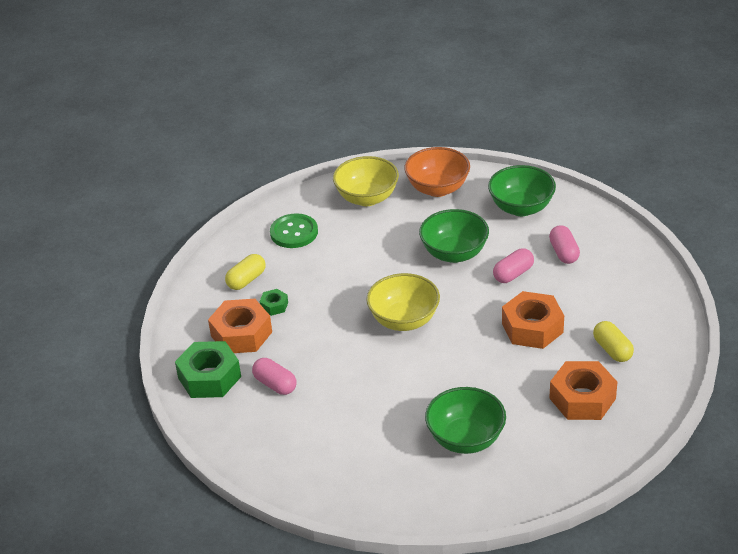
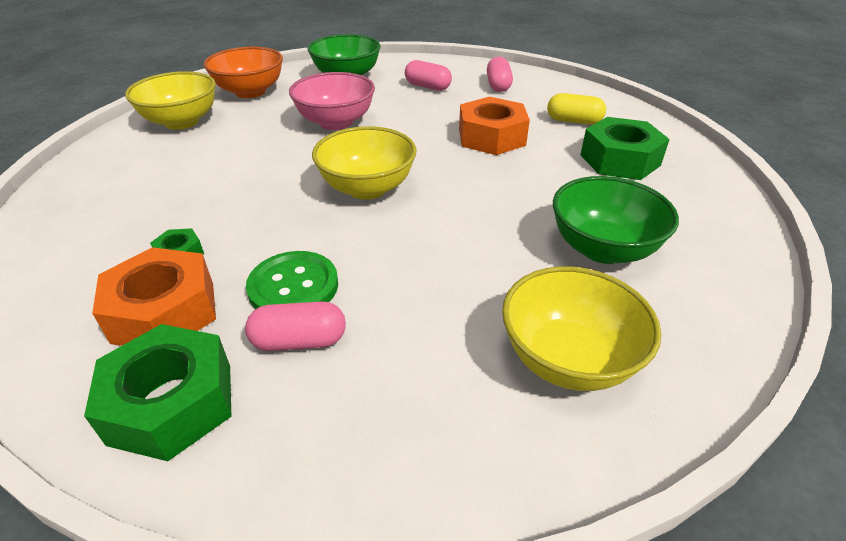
camera: 50 degrees left, 0 degrees up
yellow capsule [225,254,266,290] -> none
green button [270,213,318,248] -> green button moved to [246,251,338,309]
green bowl [419,209,489,263] -> pink bowl [289,72,375,130]
pink capsule [493,248,534,283] -> pink capsule moved to [487,57,513,92]
orange nut [549,361,617,420] -> green nut [580,117,670,180]
none -> yellow bowl [502,266,661,391]

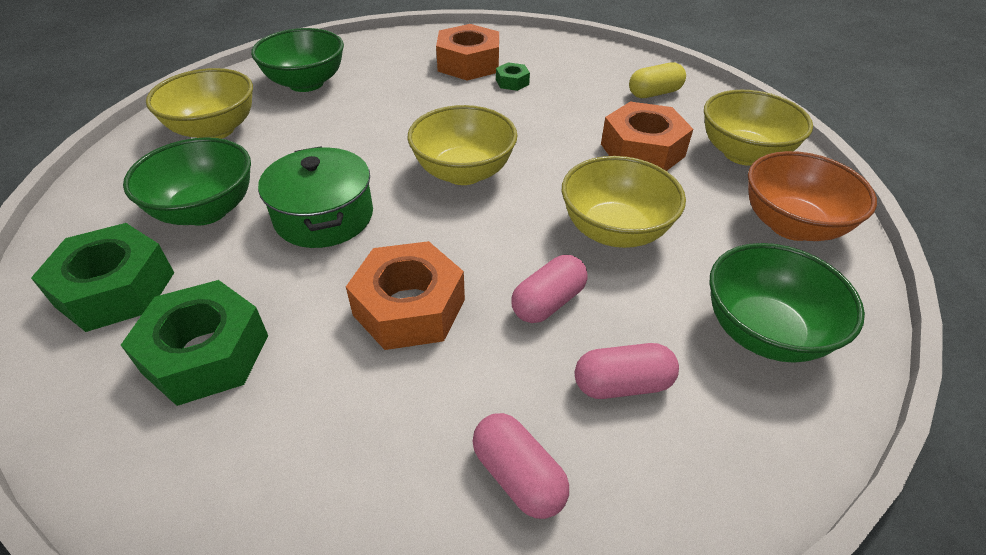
camera: 140 degrees right, 5 degrees up
green nut [84,324,231,461] -> green nut moved to [31,223,174,332]
pink capsule [245,301,346,351] -> pink capsule moved to [511,255,588,323]
green button [246,251,338,309] -> none
pink bowl [289,72,375,130] -> yellow bowl [562,156,686,248]
yellow capsule [547,93,606,125] -> yellow capsule moved to [629,62,686,98]
none -> green bowl [251,28,344,92]
none -> green pot [258,146,373,248]
none -> orange nut [601,102,693,171]

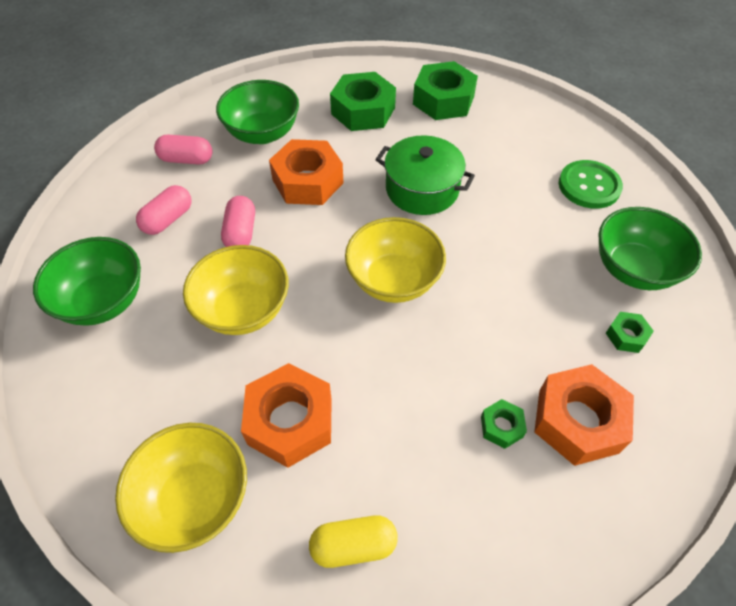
camera: 135 degrees right, 10 degrees up
green bowl [123,137,251,226] -> green bowl moved to [216,80,299,144]
yellow bowl [146,68,253,139] -> green button [559,160,623,209]
yellow capsule [629,62,686,98] -> yellow capsule turned 60 degrees clockwise [309,515,398,568]
orange bowl [748,151,877,241] -> none
none -> green nut [606,312,654,353]

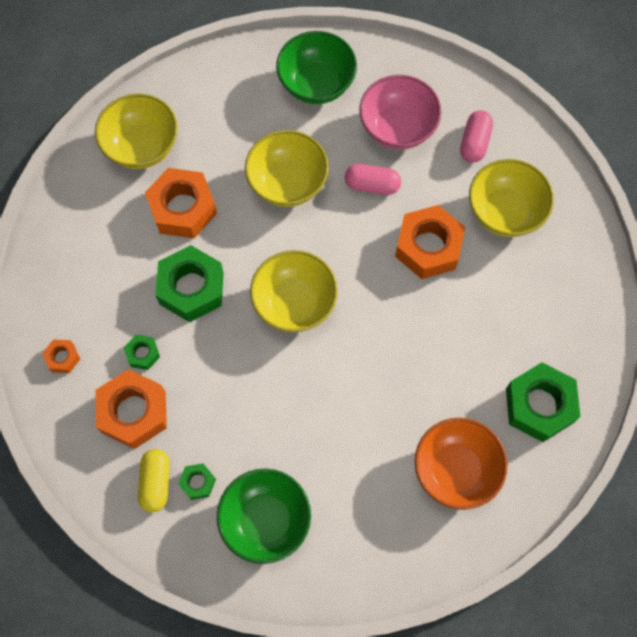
camera: 100 degrees right, 15 degrees up
pink capsule [136,185,191,235] -> pink bowl [359,75,442,150]
green bowl [216,80,299,144] -> yellow bowl [469,159,554,237]
yellow capsule [309,515,398,568] -> yellow capsule moved to [138,449,170,512]
green nut [330,72,396,131] -> green nut moved to [155,245,224,322]
green pot [375,136,475,215] -> none
green button [559,160,623,209] -> none
none -> orange nut [42,339,80,373]
none -> orange bowl [415,418,508,510]

